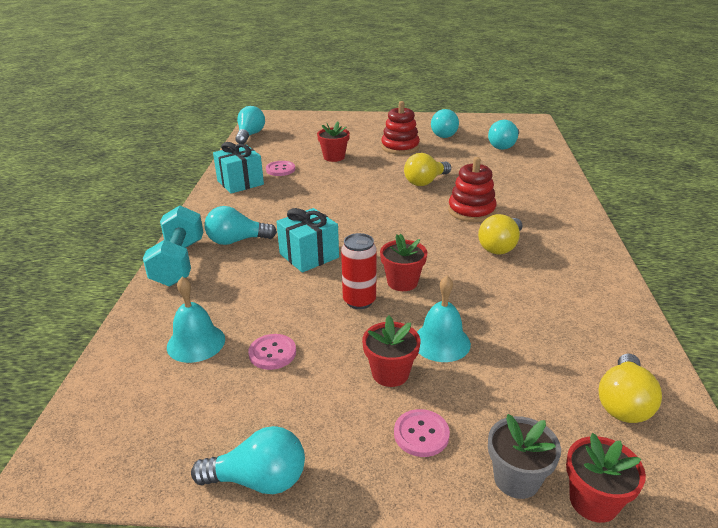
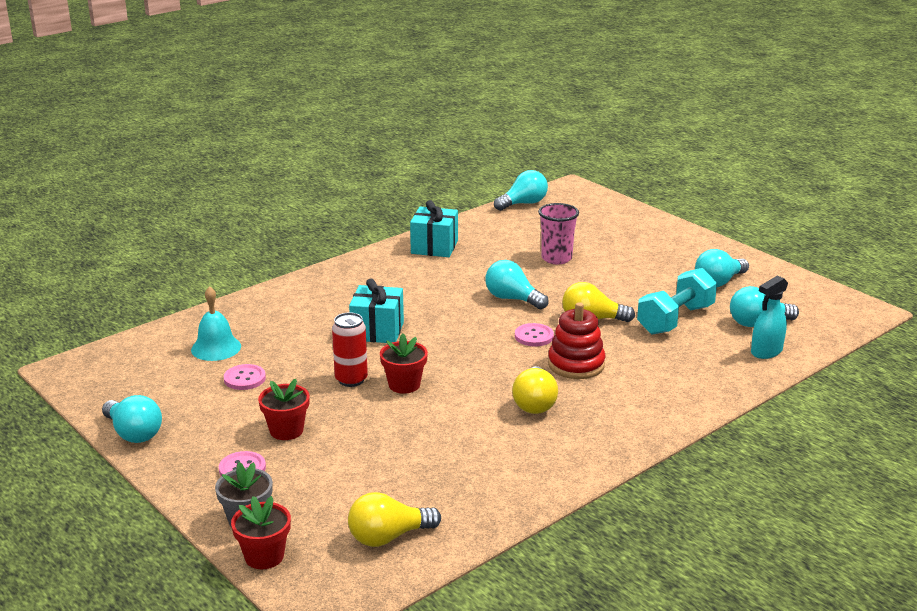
camera: 45 degrees right, 5 degrees down
turquoise dumbbell [143,205,204,286] -> turquoise dumbbell moved to [637,268,717,335]
turquoise light bulb [205,206,277,245] -> turquoise light bulb moved to [485,260,549,309]
pink button [266,161,295,176] -> pink button moved to [515,323,554,346]
red flower pot [317,121,350,162] -> pink cup [538,203,579,264]
red stacking toy [381,101,420,155] -> none
turquoise bell [417,276,471,362] -> none
yellow light bulb [478,214,522,255] -> yellow light bulb turned 75 degrees counterclockwise [512,366,558,414]
none -> turquoise spray bottle [751,275,788,359]

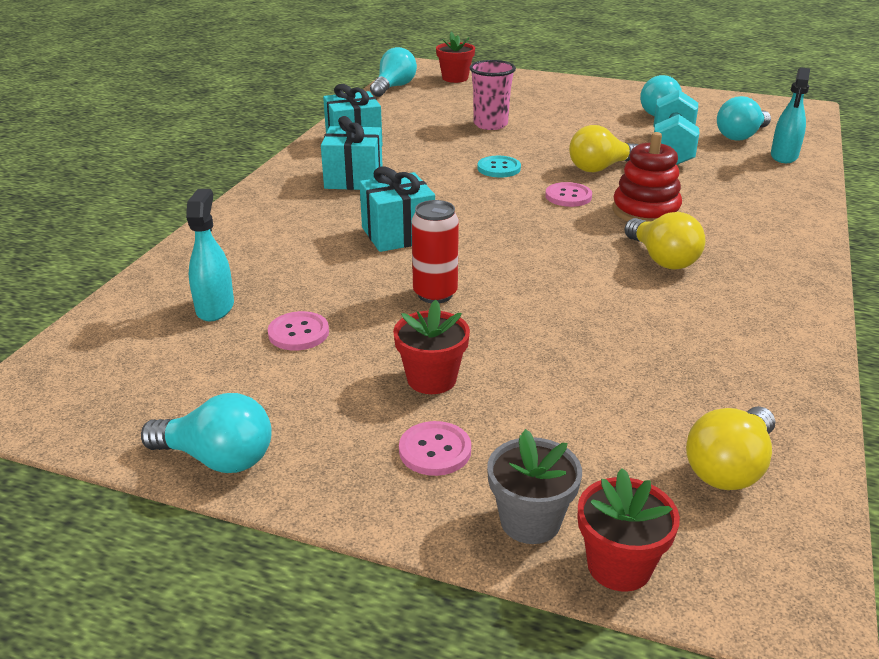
camera: 30 degrees left, 5 degrees up
turquoise bell [191,286,241,361] -> turquoise spray bottle [186,189,234,322]
red flower pot [380,333,428,394] -> red flower pot moved to [436,32,475,83]
turquoise light bulb [485,260,549,309] -> turquoise button [477,156,521,178]
none -> turquoise gift [321,116,383,190]

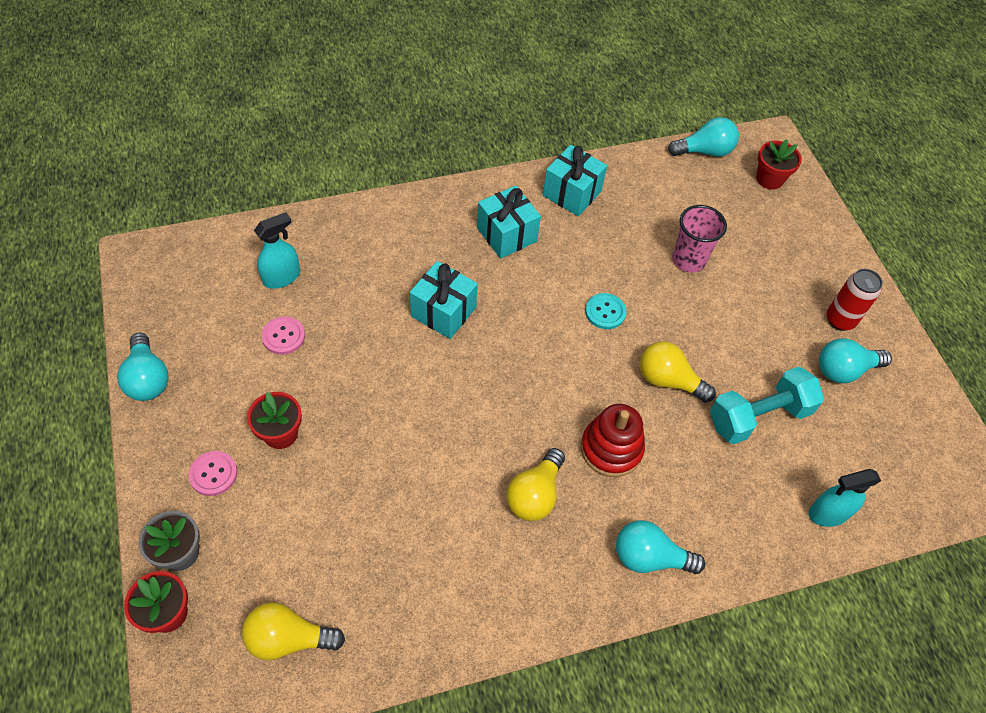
camera: 50 degrees right, 25 degrees up
red can [412,200,459,303] -> red can moved to [827,269,883,331]
pink button [545,182,592,207] -> none
turquoise light bulb [717,96,771,141] -> turquoise light bulb moved to [616,520,705,574]

